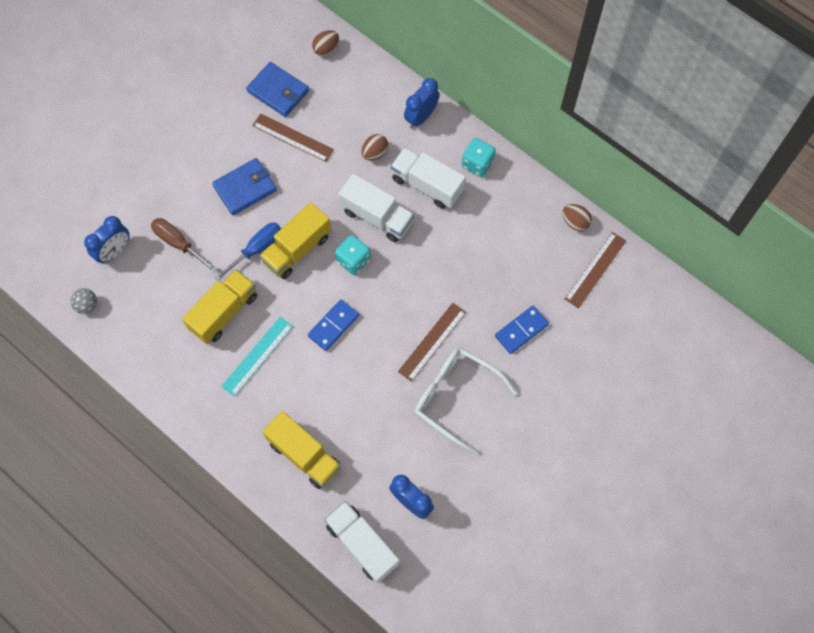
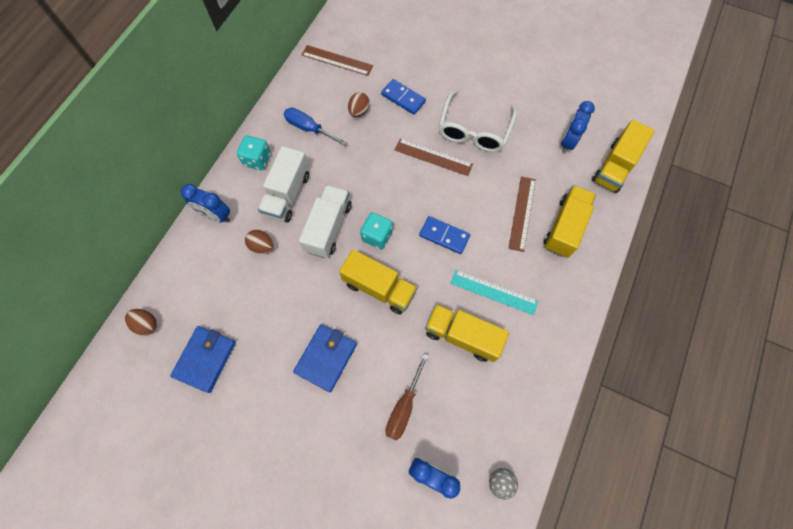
camera: 105 degrees left, 0 degrees up
blue wallet [212,158,277,215] -> blue wallet turned 75 degrees clockwise [293,324,357,392]
blue screwdriver [214,222,281,281] -> blue screwdriver moved to [284,108,347,146]
brown ruler [252,113,334,162] -> brown ruler moved to [508,176,536,252]
white truck [324,501,399,583] -> yellow truck [592,119,655,193]
brown egg [563,204,592,231] -> brown egg moved to [348,92,370,117]

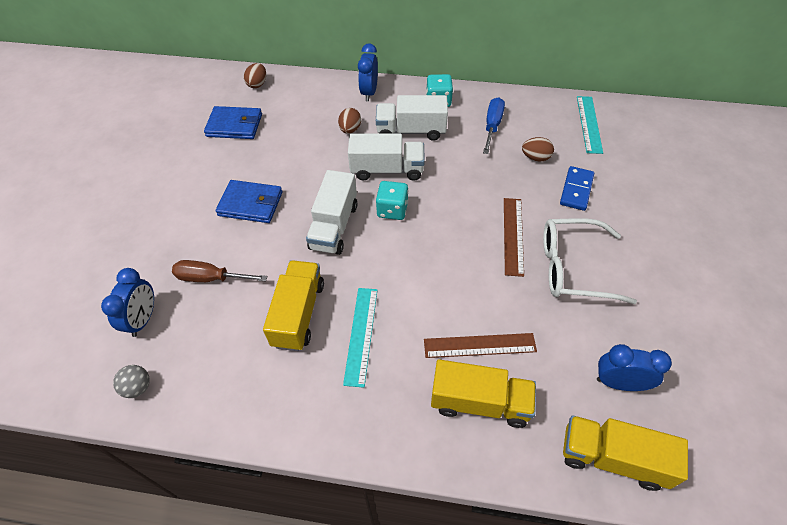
camera: 75 degrees right, 15 degrees down
brown ruler [302,45,373,76] -> turquoise ruler [577,96,603,154]
yellow truck [339,250,418,314] -> white truck [306,170,357,255]
blue domino [419,216,470,254] -> none

